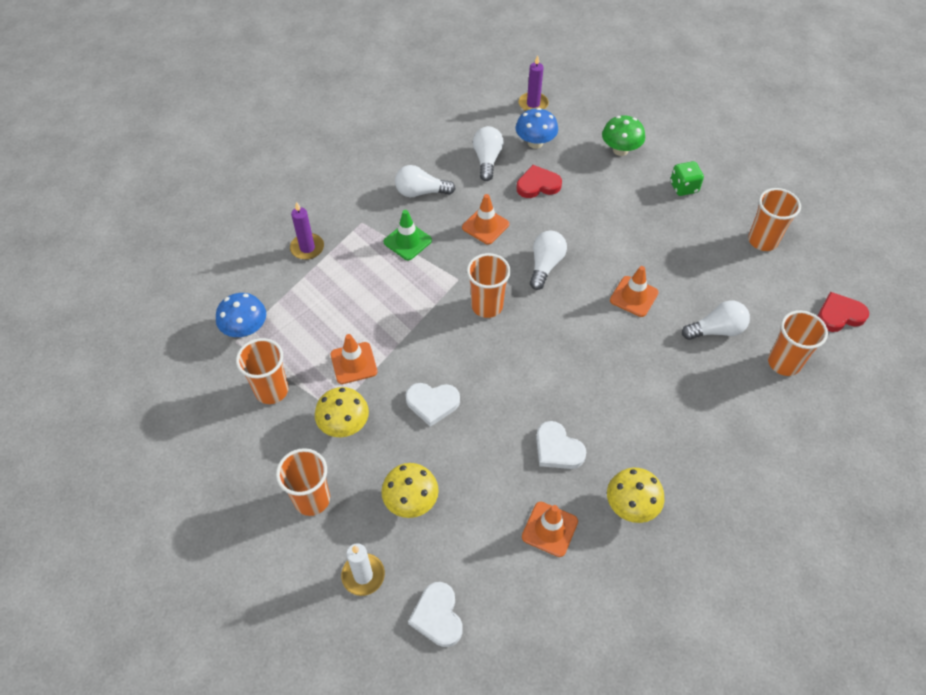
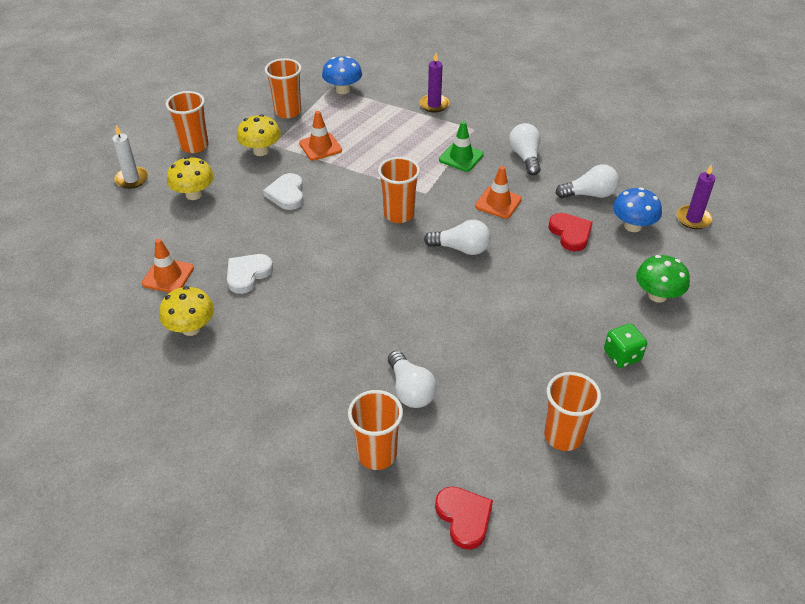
camera: 80 degrees right, 10 degrees down
white heart [408,582,463,647] -> none
orange traffic cone [610,266,659,317] -> none

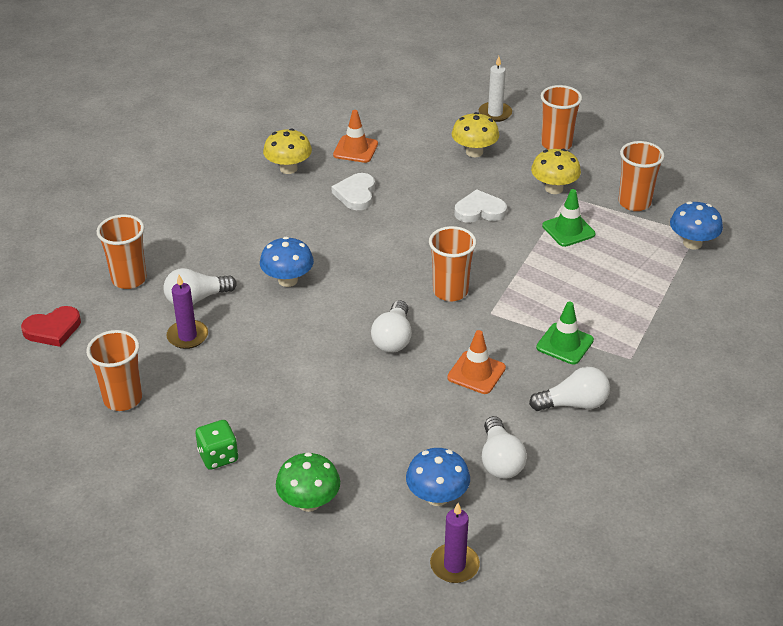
camera: 90 degrees right, 5 degrees down
white heart [227,254,273,294] -> white heart turned 120 degrees counterclockwise [331,173,375,210]
orange traffic cone [299,111,342,161] -> green traffic cone [542,189,596,247]
purple candle [419,53,449,113] -> purple candle moved to [166,275,208,349]
red heart [548,213,593,252] -> none
none -> blue mushroom [260,237,314,287]

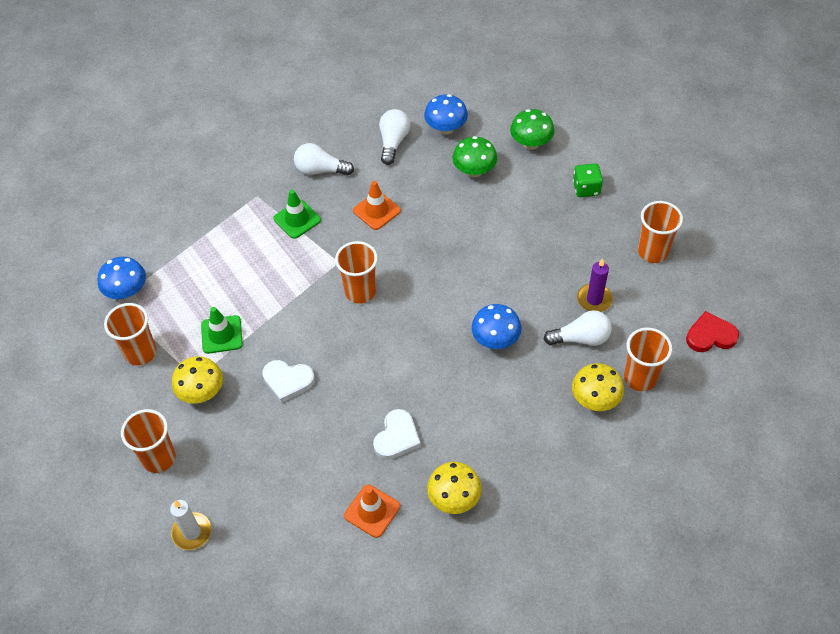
camera: 160 degrees left, 15 degrees up
white light bulb [371,300,412,353] -> none
purple candle [430,503,480,583] -> none
yellow mushroom [452,112,499,157] -> yellow mushroom moved to [572,363,624,411]
none -> green mushroom [452,136,497,177]

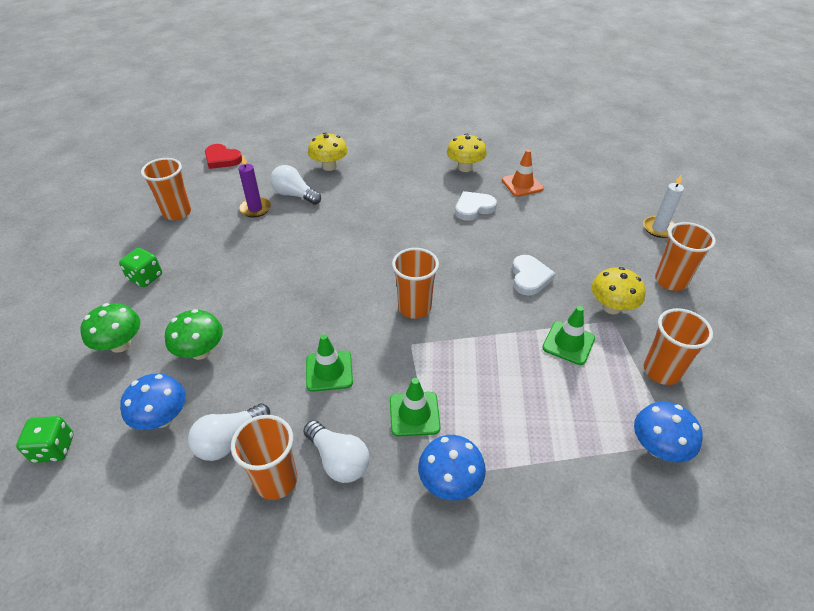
camera: 145 degrees left, 10 degrees down
white heart [262,360,315,403] -> white heart turned 45 degrees clockwise [512,255,556,296]
orange traffic cone [353,181,401,230] -> green traffic cone [306,334,353,392]
blue mushroom [472,304,522,349] -> blue mushroom moved to [418,435,486,501]
orange cup [624,327,672,391] -> orange cup moved to [231,415,297,500]
none -> green dice [16,416,74,463]

